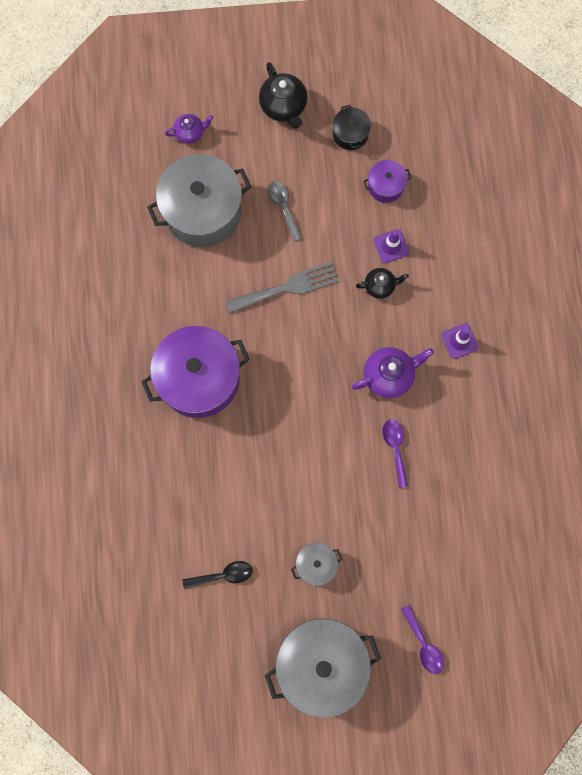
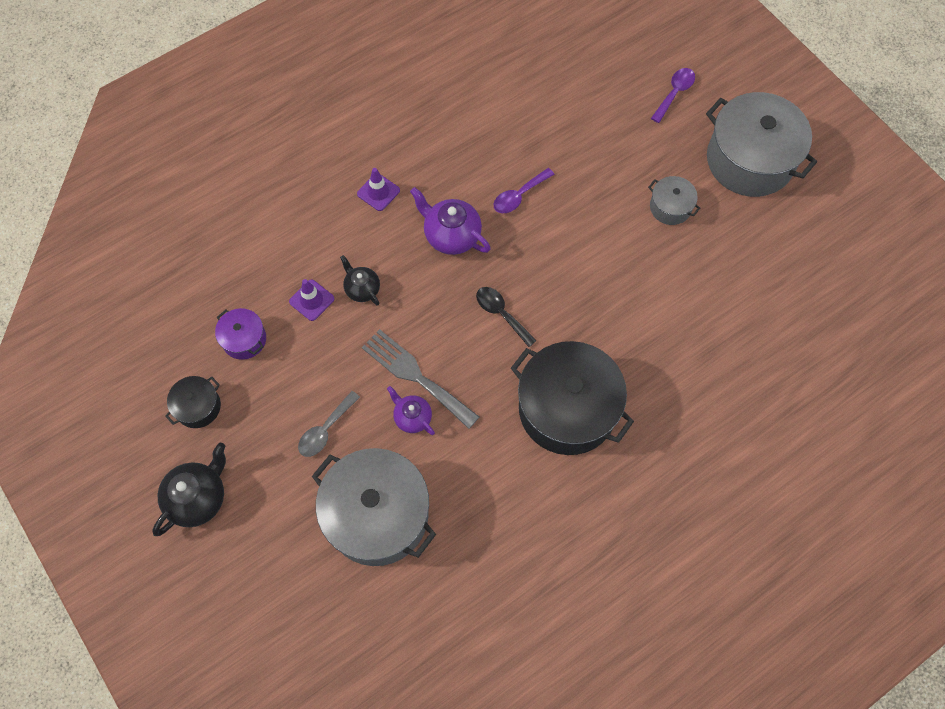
camera: 120 degrees left, 10 degrees down
purple pot [141,326,250,418] -> black pot [511,341,634,455]
purple teapot [165,114,213,144] -> purple teapot moved to [387,386,435,435]
black spoon [182,561,252,589] -> black spoon moved to [476,287,537,347]

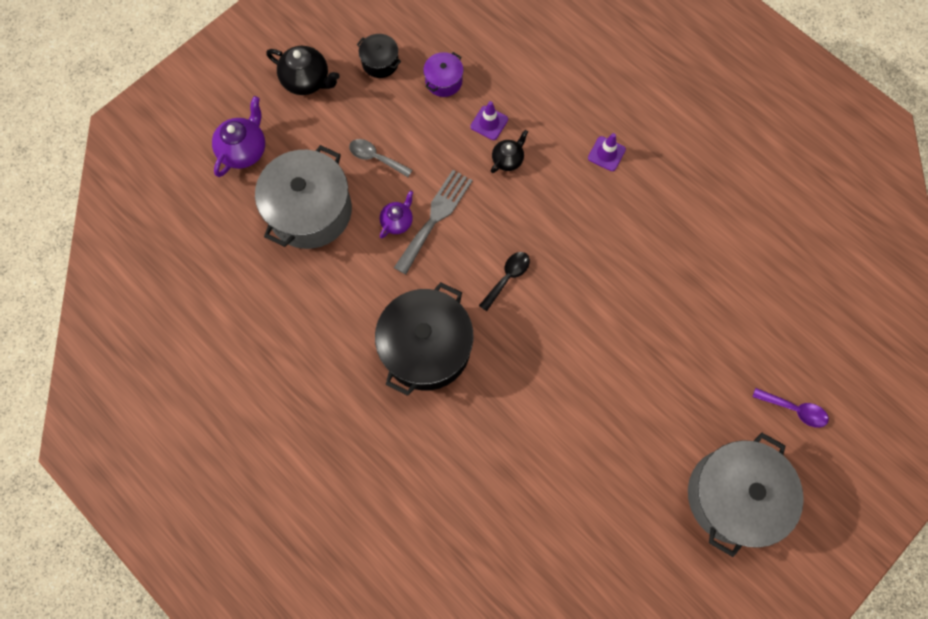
camera: 80 degrees right, 5 degrees up
purple teapot [410,187,491,255] -> purple teapot moved to [212,96,265,177]
purple spoon [493,168,555,213] -> none
grey pot [648,176,700,225] -> none

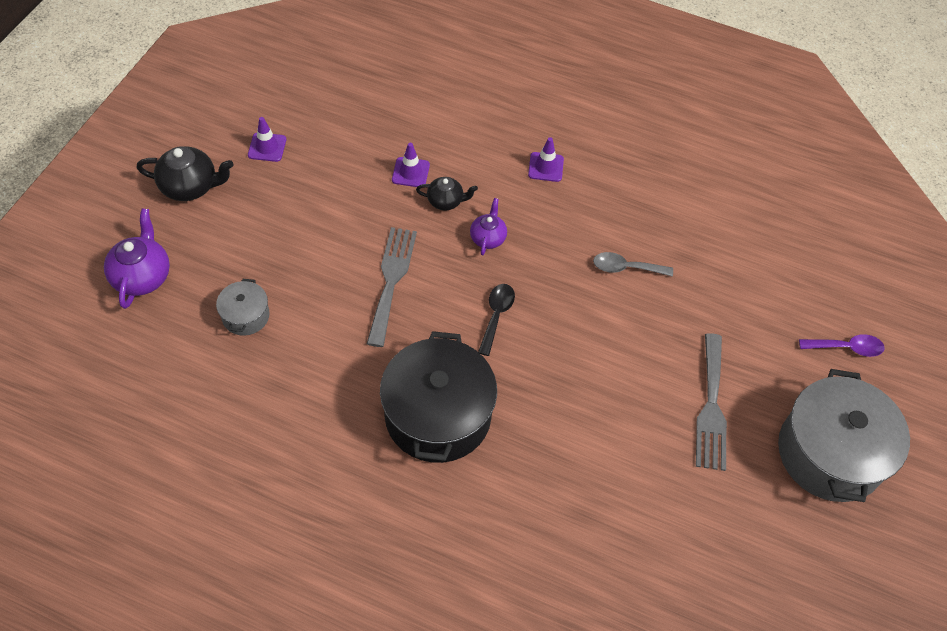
camera: 25 degrees left, 15 degrees down
grey pot [255,145,352,249] -> grey pot [216,279,270,336], size x0.47
grey spoon [349,139,412,177] -> grey spoon moved to [593,252,673,277]
black pot [357,34,401,78] -> purple traffic cone [248,117,286,162]
purple teapot [380,190,413,238] -> purple teapot moved to [470,198,507,255]
purple pot [423,52,464,97] -> none
black teapot [491,130,528,173] -> black teapot turned 75 degrees clockwise [416,177,478,210]
none -> grey fork [696,333,727,471]

